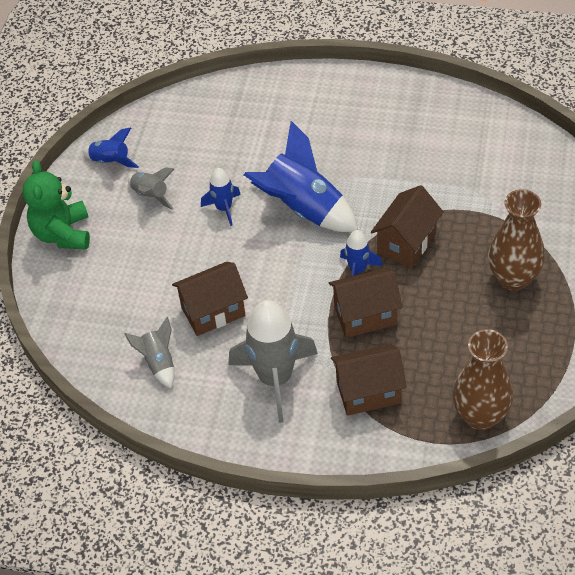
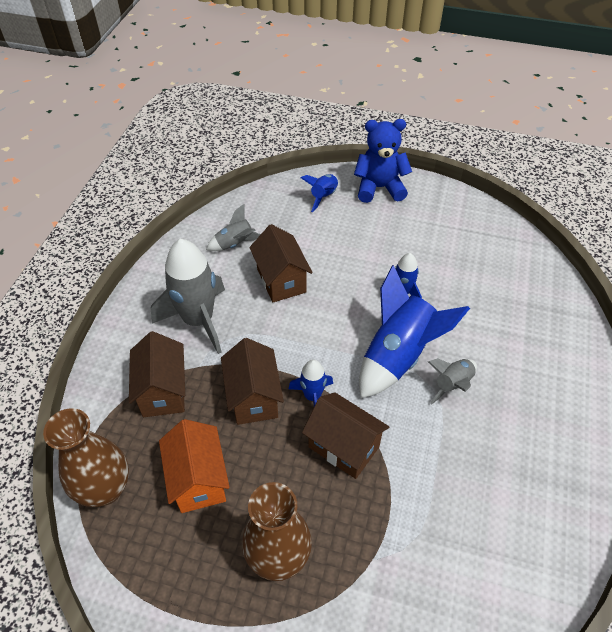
camera: 90 degrees right, 0 degrees up
green teddy bear [22,160,90,250] -> blue teddy bear [354,119,412,203]
blue rocket [83,128,139,168] -> blue rocket moved to [301,174,338,212]
grey rocket [128,167,174,210] -> grey rocket moved to [428,358,477,404]
none -> orange house [159,419,230,513]

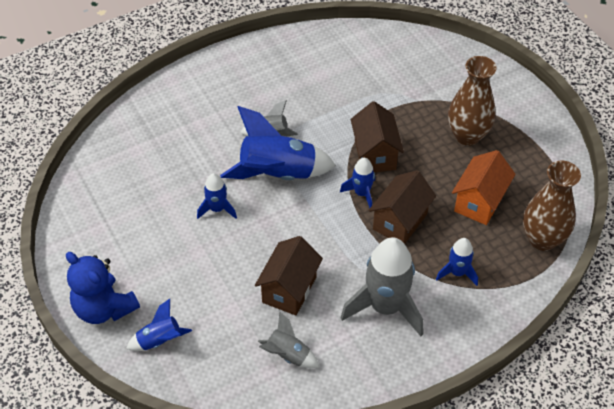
camera: 135 degrees left, 0 degrees up
brown house [129,331,185,417] -> blue rocket [436,238,478,286]

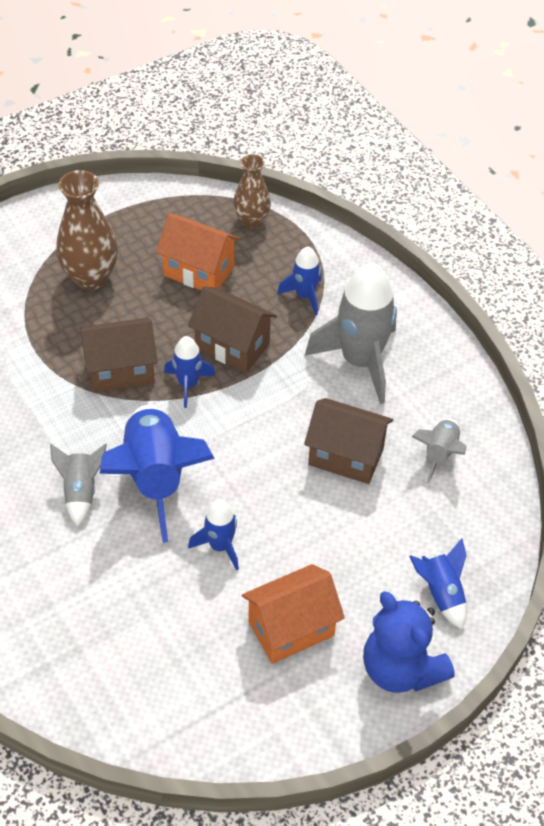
camera: 95 degrees left, 0 degrees up
blue teddy bear [66,252,140,324] -> blue teddy bear turned 105 degrees clockwise [363,591,455,693]
brown vase [523,161,581,251] -> brown vase [233,154,271,229], size x0.65
none -> orange house [242,564,345,664]

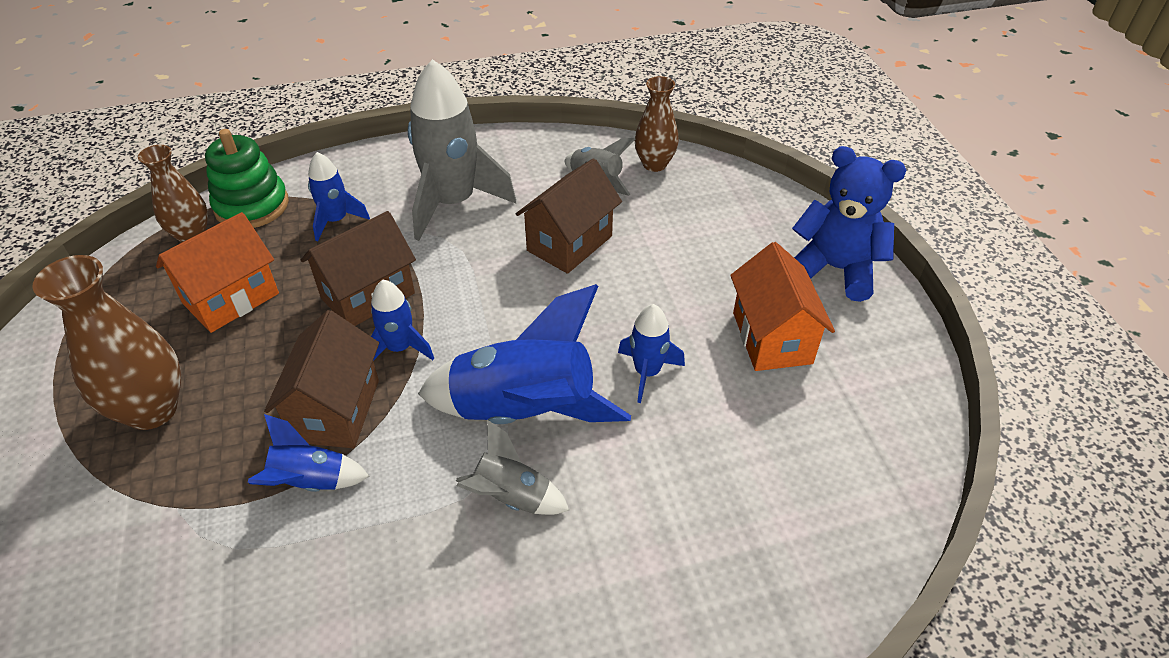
camera: 70 degrees left, 5 degrees down
blue teddy bear [363,591,455,693] -> blue teddy bear turned 135 degrees counterclockwise [792,146,906,302]
blue rocket [409,538,467,630] -> blue rocket moved to [248,414,369,492]
none -> green stacking toy [205,129,289,228]
none -> brown vase [635,76,679,172]

